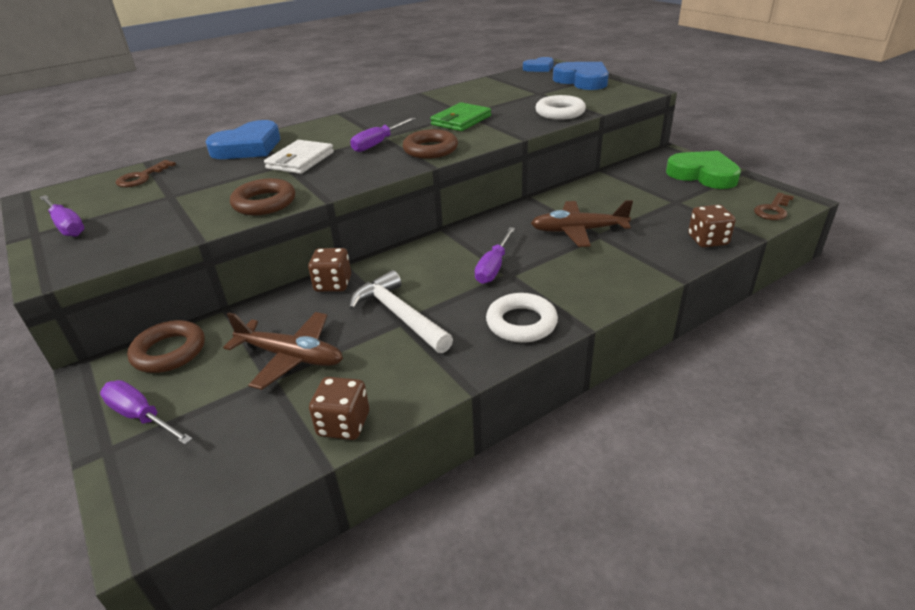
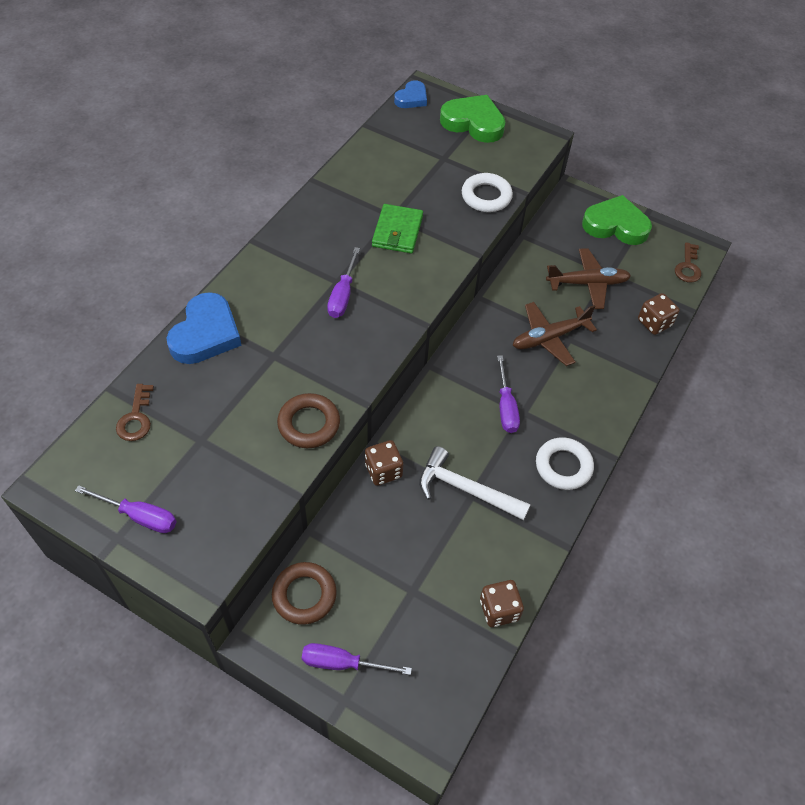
camera: 30 degrees left, 20 degrees up
brown plane [223,312,343,390] -> brown plane moved to [546,248,631,309]
white wallet [264,140,334,174] -> none
brown ring [403,129,458,159] -> none
blue heart [553,62,609,90] -> green heart [440,95,506,143]

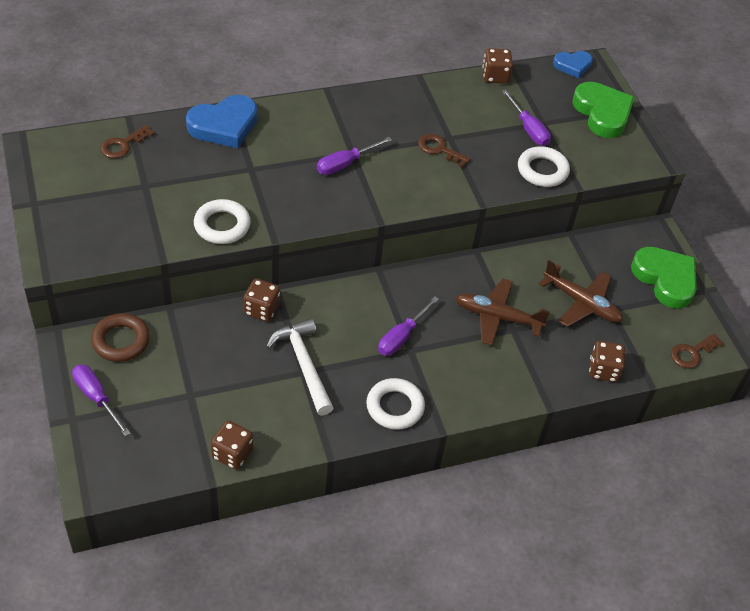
camera: 40 degrees right, 5 degrees down
purple screwdriver [75,485,177,533] -> purple screwdriver moved to [502,89,551,146]
brown ring [277,393,340,448] -> white ring [194,199,251,244]
green wallet [372,204,423,253] -> brown key [418,134,471,168]
none -> brown dice [482,48,513,84]

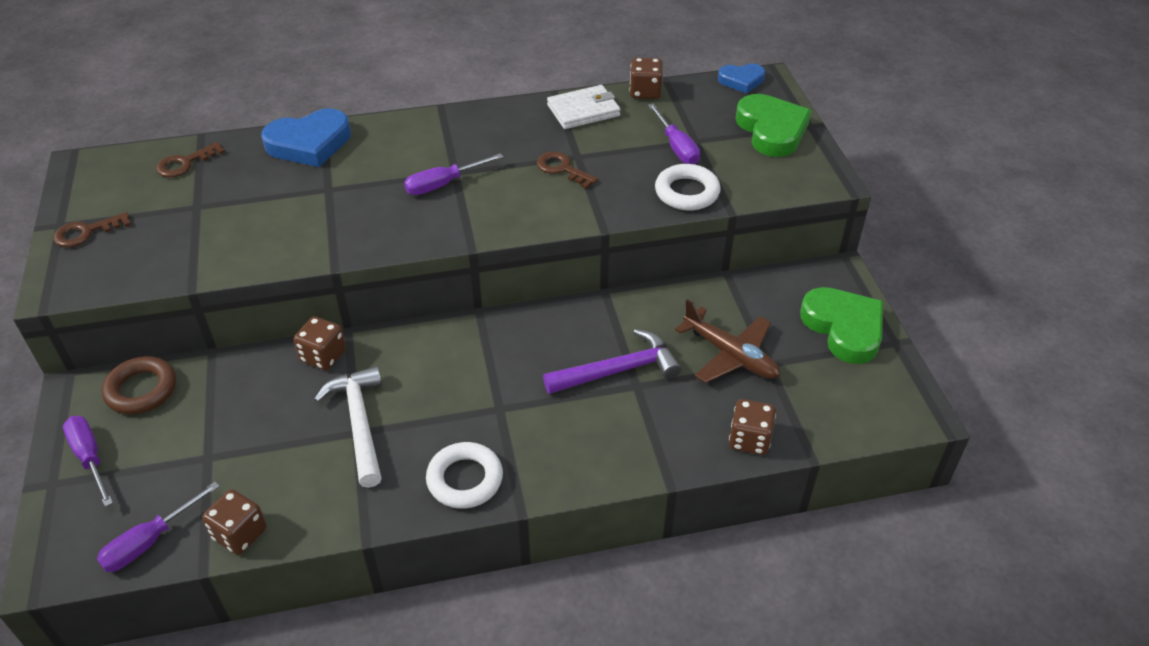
camera: 10 degrees right, 5 degrees down
white ring [194,199,251,244] -> none
purple screwdriver [378,296,439,356] -> purple screwdriver moved to [97,482,220,572]
brown plane [456,279,550,346] -> purple hammer [543,329,681,394]
brown key [671,333,724,369] -> brown key moved to [53,212,131,248]
none -> white wallet [547,85,621,129]

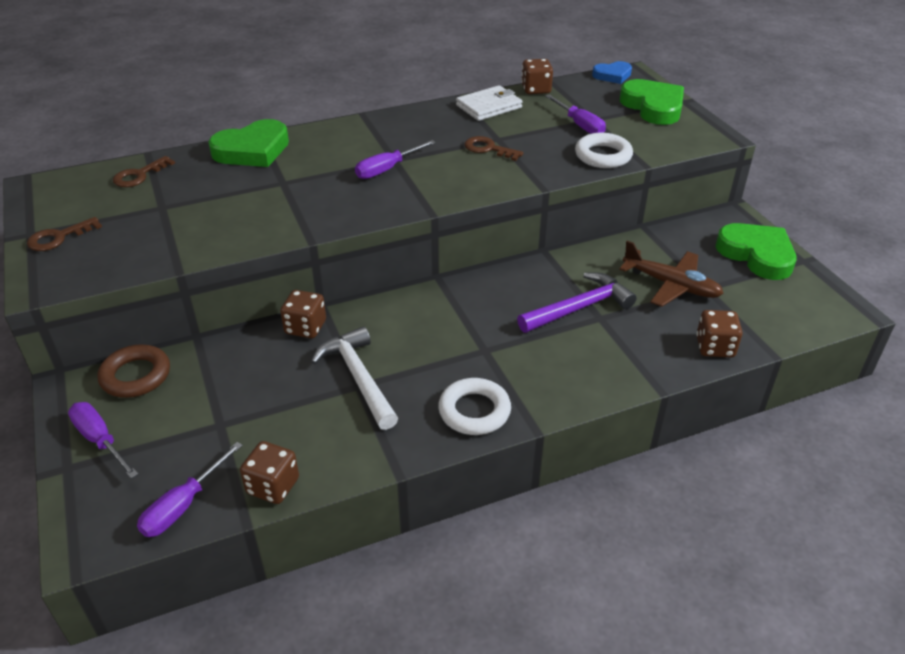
camera: 10 degrees left, 5 degrees down
blue heart [262,108,351,167] -> green heart [208,119,289,167]

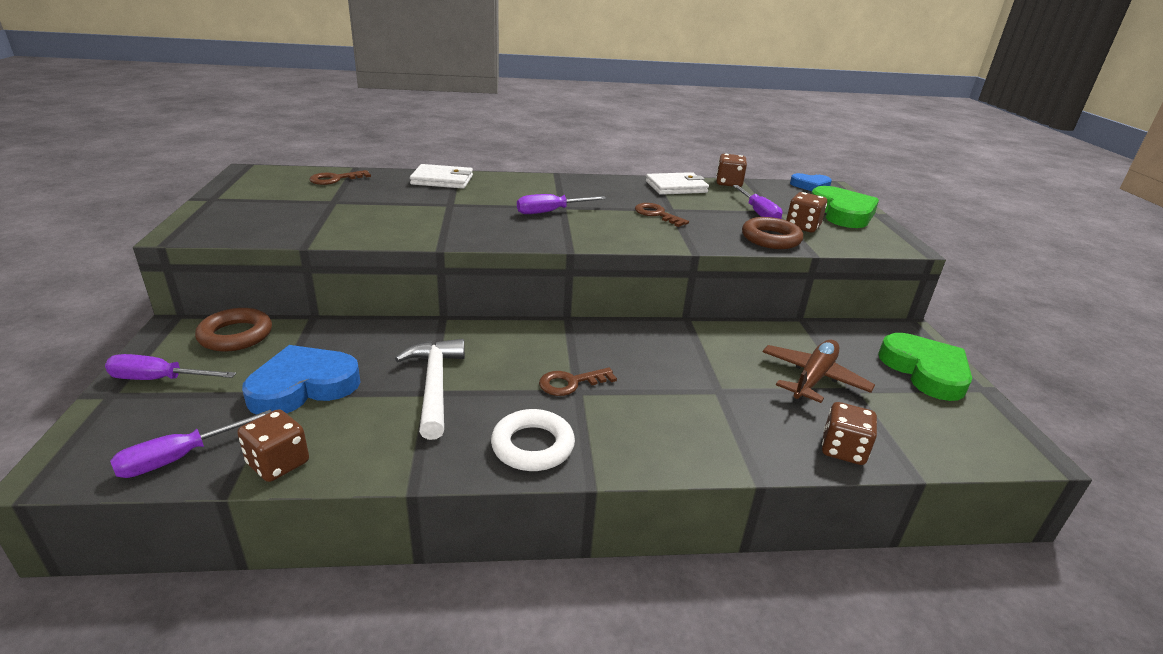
camera: 15 degrees right, 10 degrees down
brown key [27,217,102,251] -> brown key moved to [539,368,617,396]
purple screwdriver [68,402,138,479] -> purple screwdriver turned 60 degrees counterclockwise [105,354,236,380]
green heart [208,119,289,167] -> white wallet [410,164,473,189]
brown dice [280,290,326,338] -> brown dice moved to [786,192,827,232]
purple hammer [517,272,637,333] -> none
white ring [575,133,633,168] -> brown ring [742,217,803,249]
brown plane [619,241,724,307] -> brown plane turned 105 degrees counterclockwise [763,340,875,403]
none -> blue heart [242,345,361,415]

